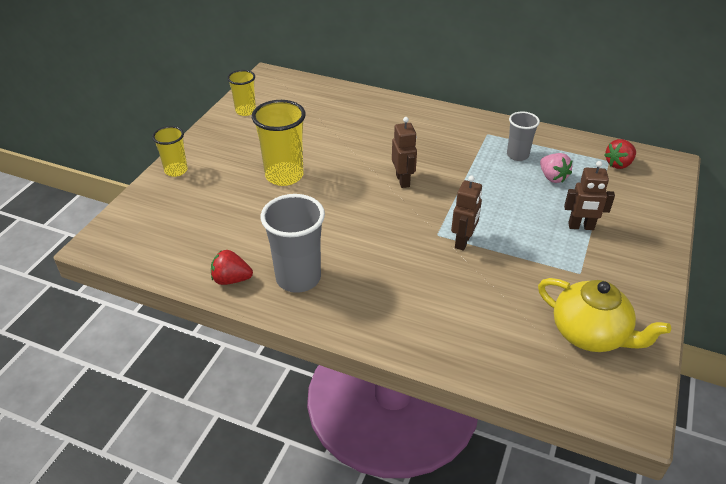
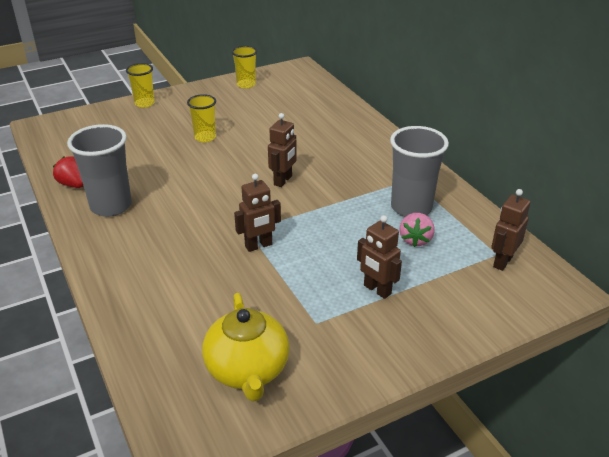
camera: 40 degrees right, 5 degrees down
yellow cup [252,100,306,186] -> yellow cup [187,94,216,143], size x0.60
grey cup [507,112,540,161] -> grey cup [390,126,449,217], size x1.66
red strawberry [604,139,636,169] -> brown robot [491,189,530,271]

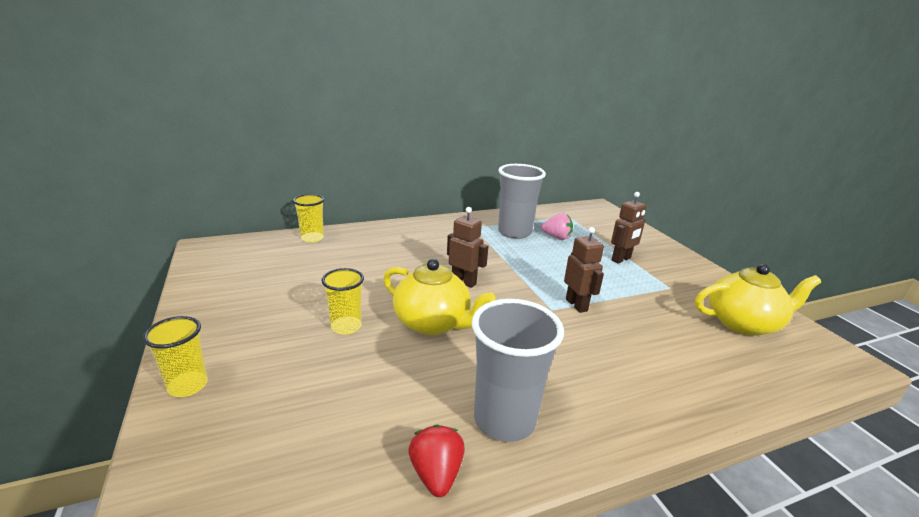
camera: 85 degrees left, 10 degrees down
red strawberry [53,156,83,188] -> red strawberry turned 120 degrees clockwise [408,425,465,497]
yellow cup [232,46,257,89] -> yellow cup moved to [293,194,324,243]
brown robot [491,189,530,271] -> none
none -> yellow teapot [383,259,496,335]

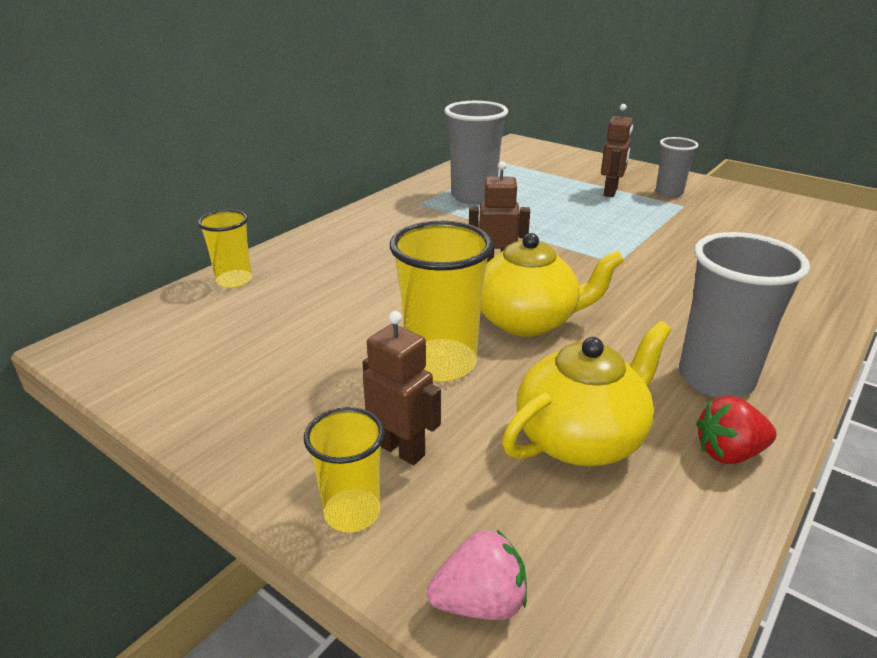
camera: 30 degrees left, 5 degrees up
yellow cup [322,268,364,335] -> yellow cup [390,221,493,382], size x1.66
red strawberry [408,425,465,497] -> red strawberry turned 60 degrees counterclockwise [696,396,777,464]
pink strawberry [541,213,573,240] -> pink strawberry moved to [427,530,527,620]
brown robot [564,227,604,313] -> brown robot moved to [362,311,441,465]
yellow teapot [695,264,821,336] -> yellow teapot moved to [502,321,671,466]
none -> grey cup [656,137,699,198]

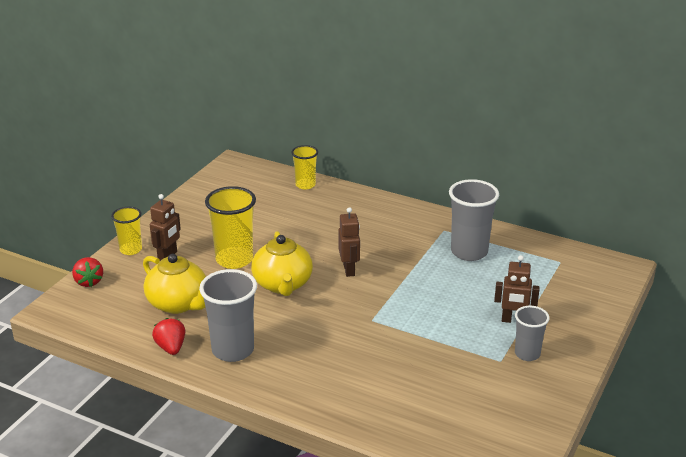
camera: 80 degrees right, 0 degrees up
pink strawberry [427,530,527,620] -> red strawberry [72,257,103,287]

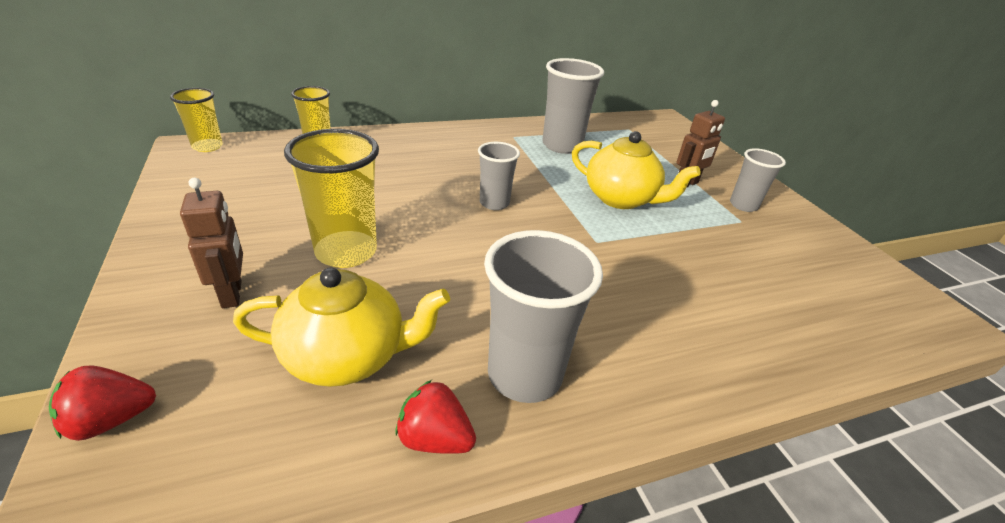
camera: 50 degrees left, 5 degrees up
red strawberry [72,257,103,287] -> red strawberry turned 135 degrees clockwise [49,365,156,441]
yellow cup [111,207,142,255] -> yellow cup moved to [170,88,223,152]
yellow teapot [251,231,313,296] -> yellow teapot moved to [572,131,701,209]
brown robot [338,207,360,277] -> grey cup [478,142,520,210]

